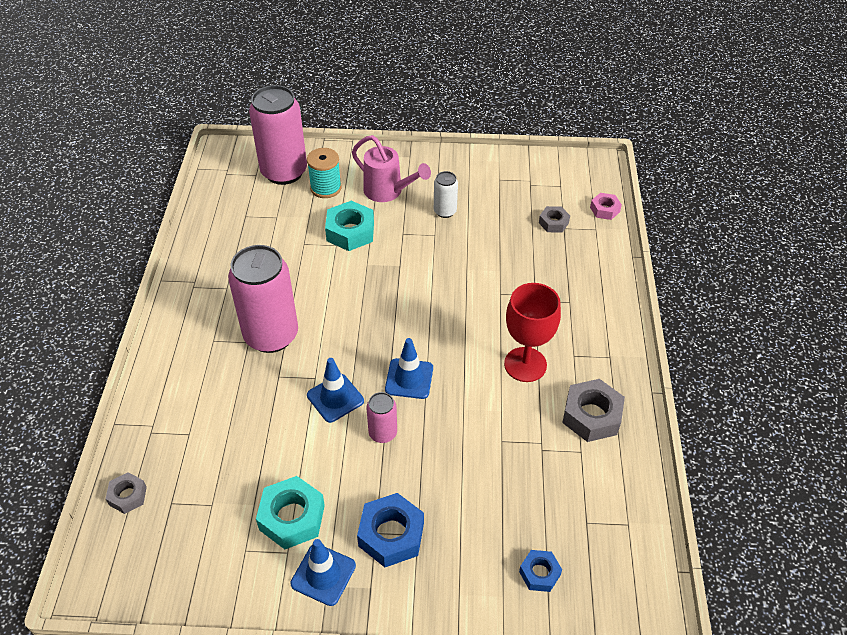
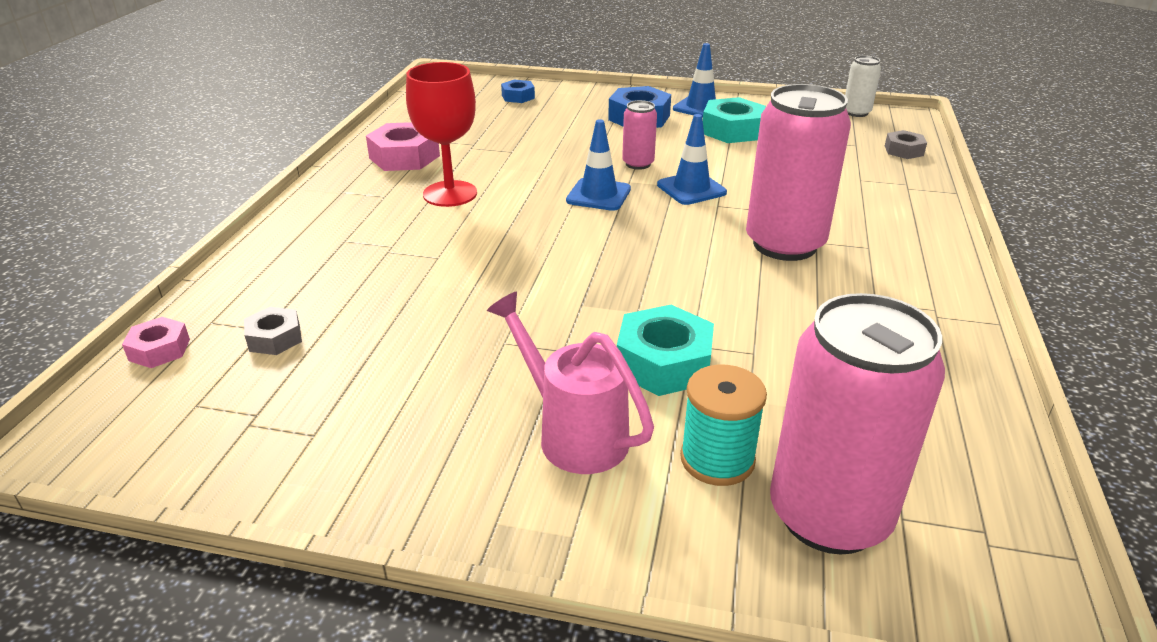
camera: 170 degrees left, 15 degrees down
white can [434,171,458,218] -> white can moved to [845,55,881,117]
grey nut [562,379,625,442] -> pink nut [366,122,440,171]

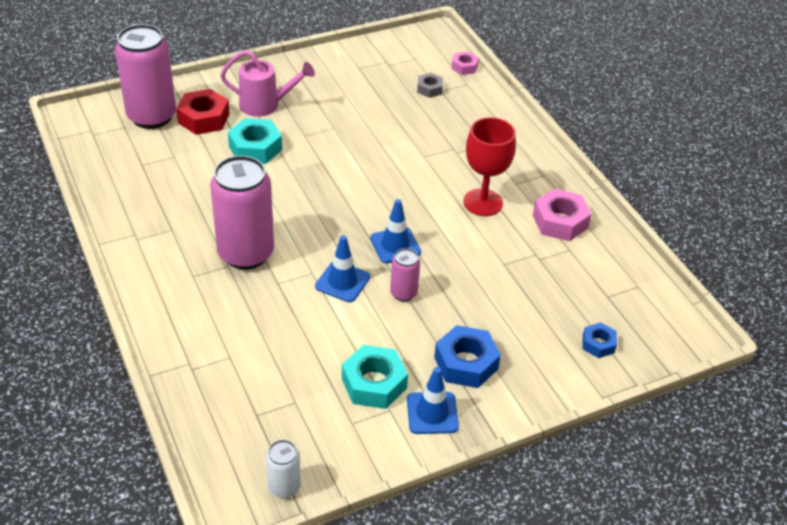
camera: 140 degrees right, 10 degrees up
turquoise spool [680,365,767,486] -> red nut [176,89,230,135]
grey nut [885,130,927,159] -> none

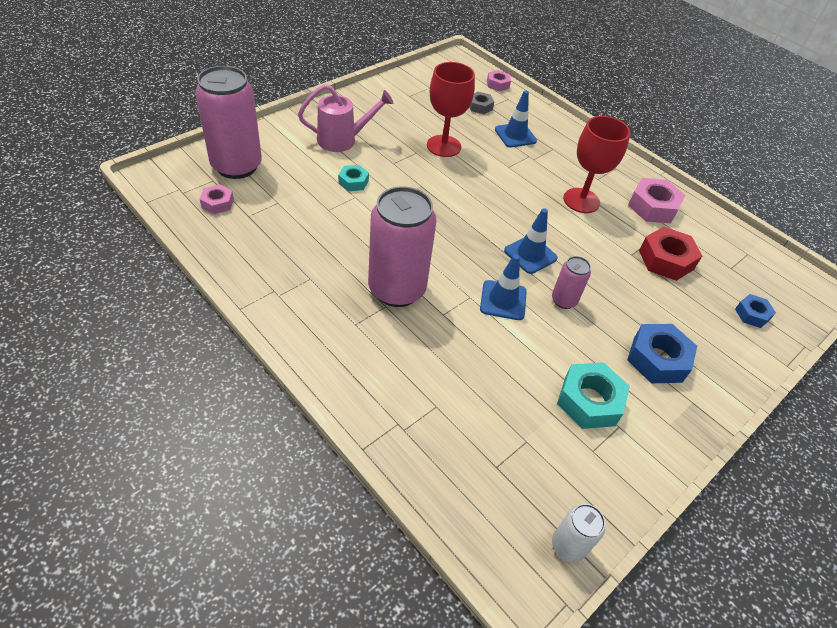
camera: 20 degrees left, 5 degrees up
red nut [176,89,230,135] -> red nut moved to [639,227,702,281]
turquoise nut [228,118,282,164] -> turquoise nut [338,165,369,191], size x0.58
blue traffic cone [407,367,459,434] -> blue traffic cone moved to [495,91,537,148]
none -> pink nut [200,184,234,214]
none -> red goblet [427,62,475,157]

